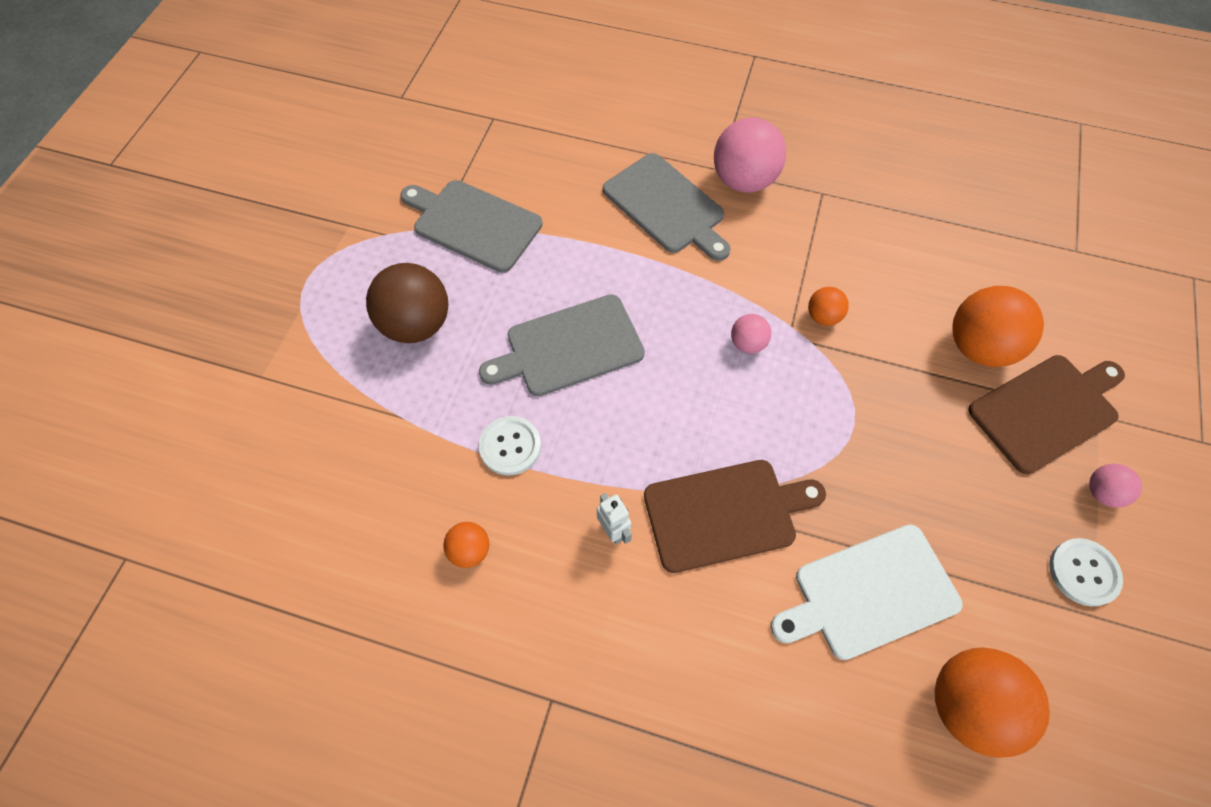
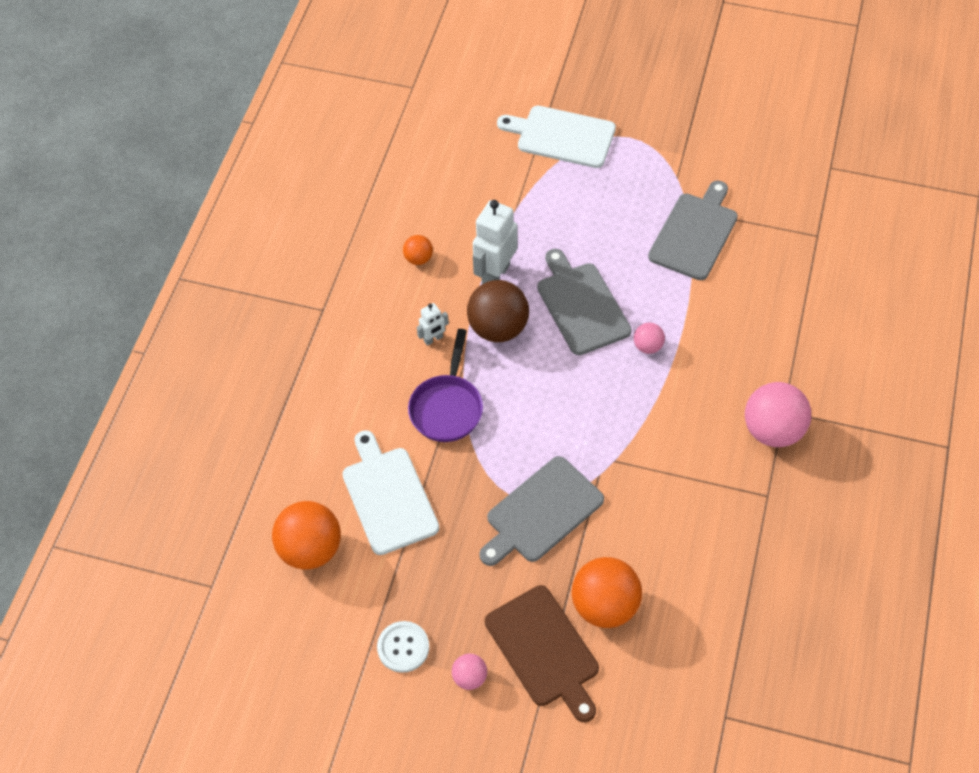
camera: 90 degrees right, 5 degrees down
brown ball [366,263,448,343] -> brown ball moved to [467,280,529,342]
white button [479,416,541,476] -> white robot [473,200,518,284]
grey cutting board [603,153,731,261] -> grey cutting board moved to [479,456,604,566]
brown cutting board [644,460,826,573] -> purple pan [408,329,483,442]
pink ball [731,314,771,354] -> pink ball moved to [634,323,665,354]
orange ball [808,287,849,326] -> none
none -> white cutting board [497,106,616,168]

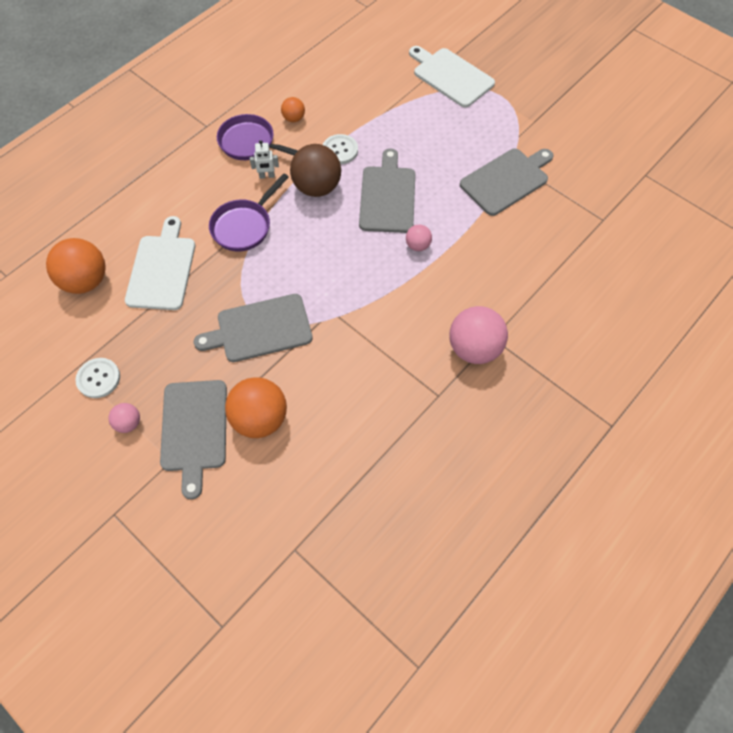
camera: 25 degrees right, 5 degrees up
white robot [473,200,518,284] -> white button [323,134,358,164]
brown cutting board [485,585,599,722] -> grey cutting board [160,380,227,500]
none -> purple pan [217,114,298,160]

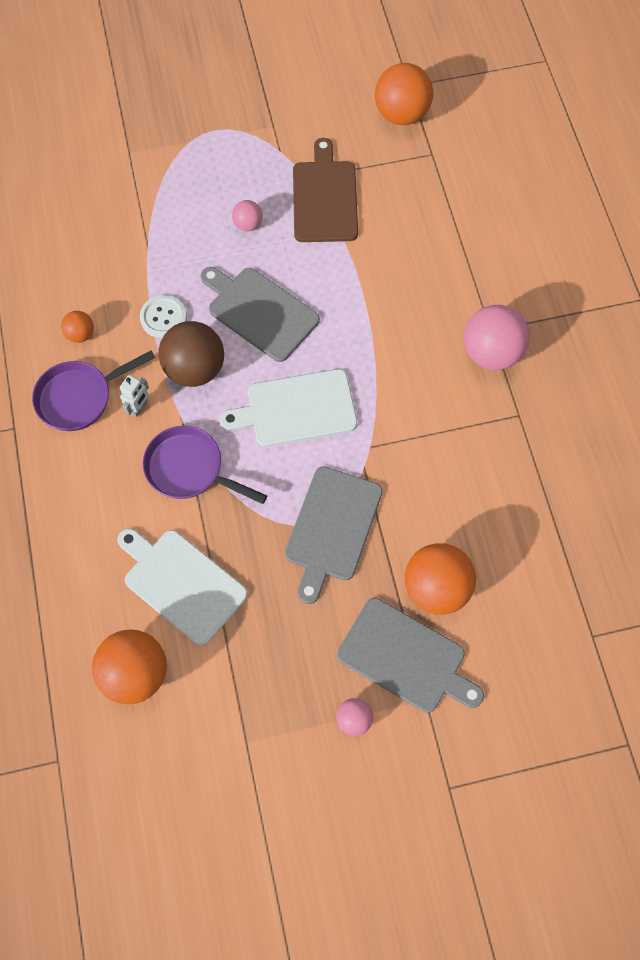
camera: 55 degrees left, 5 degrees up
white button [75,358,120,398] -> none
purple pan [209,173,289,251] -> purple pan turned 135 degrees clockwise [143,426,267,504]
pink ball [406,225,432,251] -> pink ball moved to [232,200,262,231]
white cutting board [409,46,495,108] -> white cutting board moved to [219,369,357,447]
grey cutting board [460,149,554,216] -> brown cutting board [293,138,358,242]
none -> orange ball [375,63,433,125]

